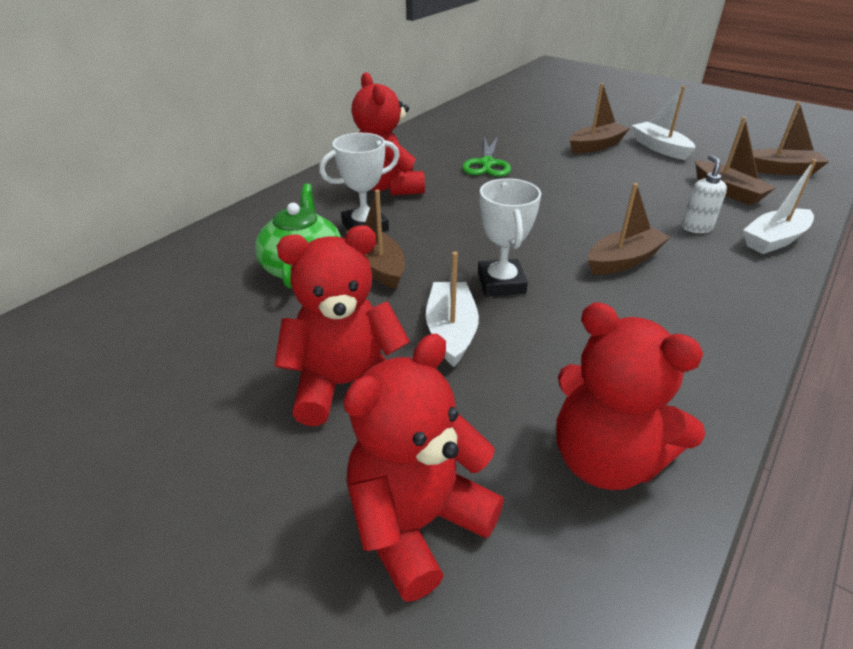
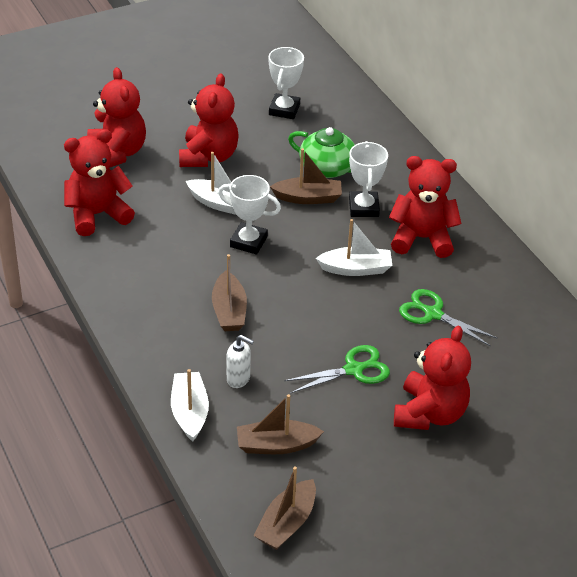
camera: 115 degrees right, 5 degrees up
brown boat [570,83,629,153] -> red teddy bear [394,326,471,430]
white boat [632,86,695,160] -> white boat moved to [316,219,392,276]
none -> white trophy [268,47,304,119]
none -> green scissors [284,345,390,393]

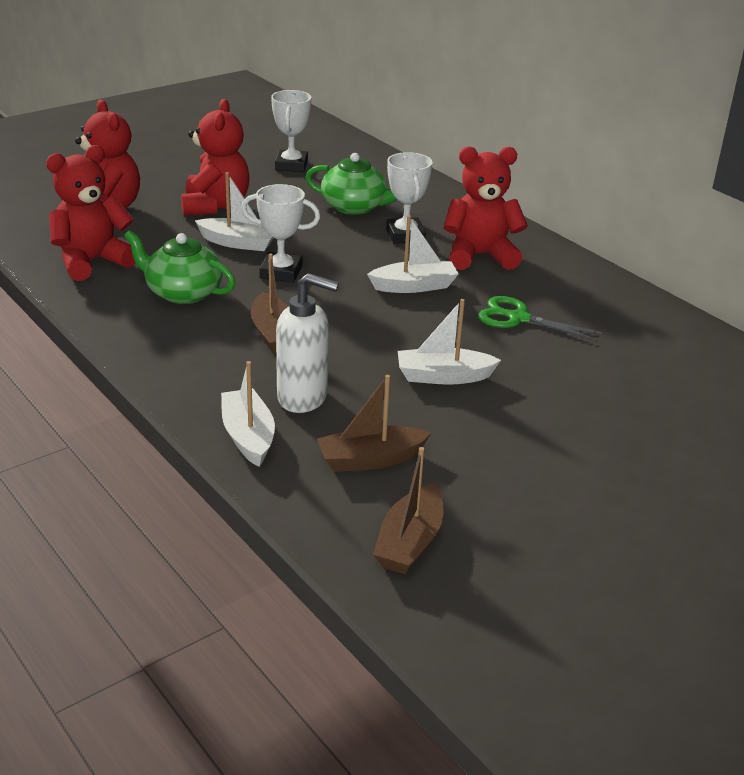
camera: 10 degrees left, 10 degrees down
white soap dispenser [227,335,254,388] -> white soap dispenser [276,273,339,413], size x1.70
brown boat [270,148,342,204] -> none
green scissors [284,345,390,393] -> white boat [398,299,501,385]
red teddy bear [394,326,471,430] -> none
none -> green teapot [124,230,236,304]

